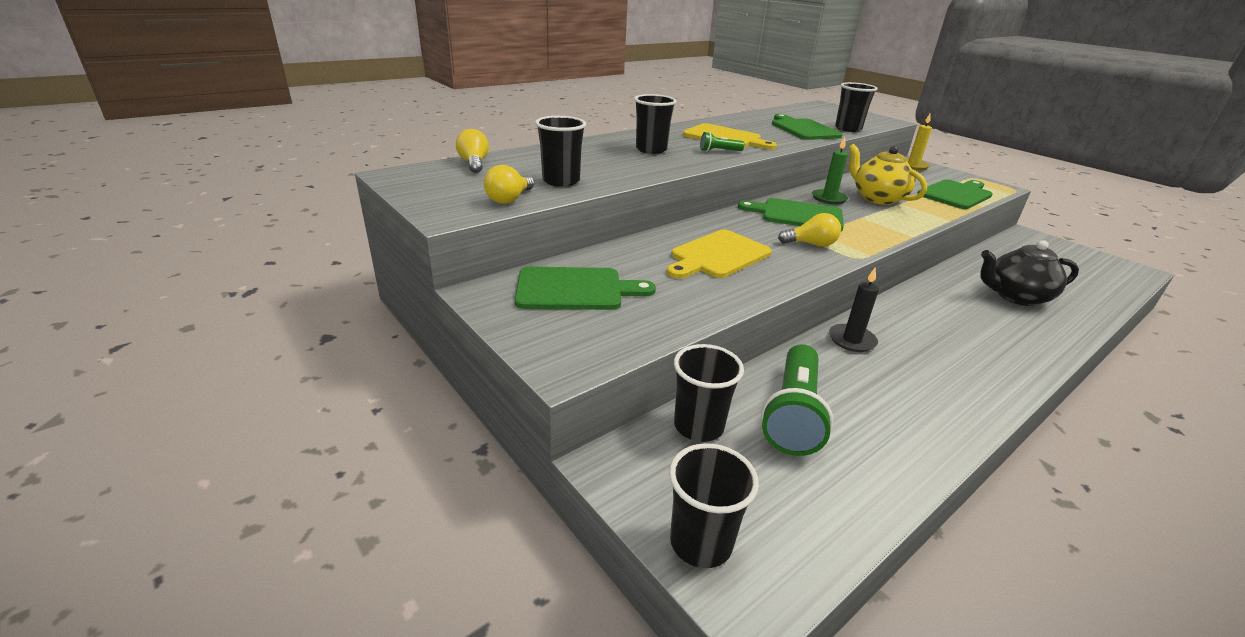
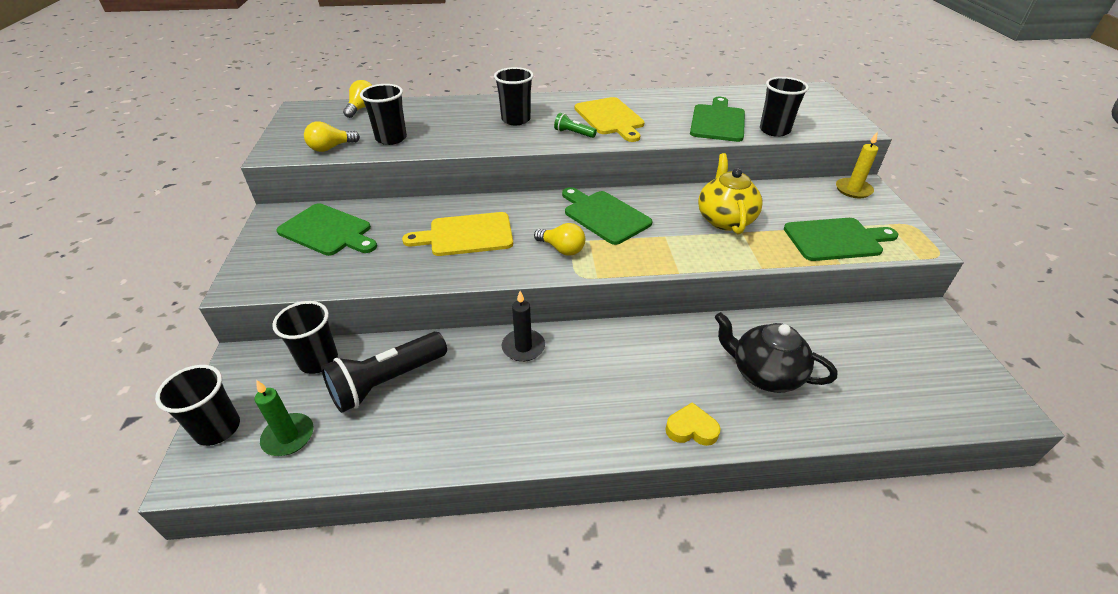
camera: 35 degrees right, 10 degrees up
green flashlight [761,344,833,456] -> black flashlight [321,332,447,413]
green candle [812,137,848,204] -> green candle moved to [255,380,314,456]
none -> yellow heart [665,402,721,446]

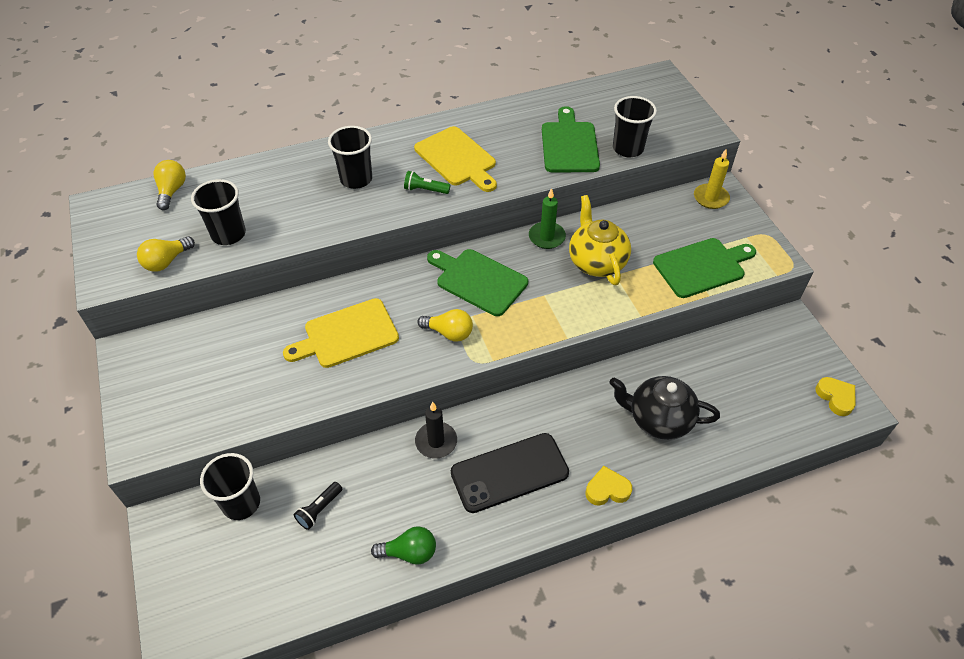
camera: 15 degrees left, 10 degrees up
black cup [155,365,240,446] -> none
green candle [255,380,314,456] -> green candle moved to [529,188,566,249]
green cutting board [276,203,377,256] -> none
black flashlight [321,332,447,413] -> black flashlight [294,482,342,530], size x0.47
none -> green light bulb [371,526,436,565]
none -> black phone [451,433,569,513]
none -> yellow heart [815,377,855,416]

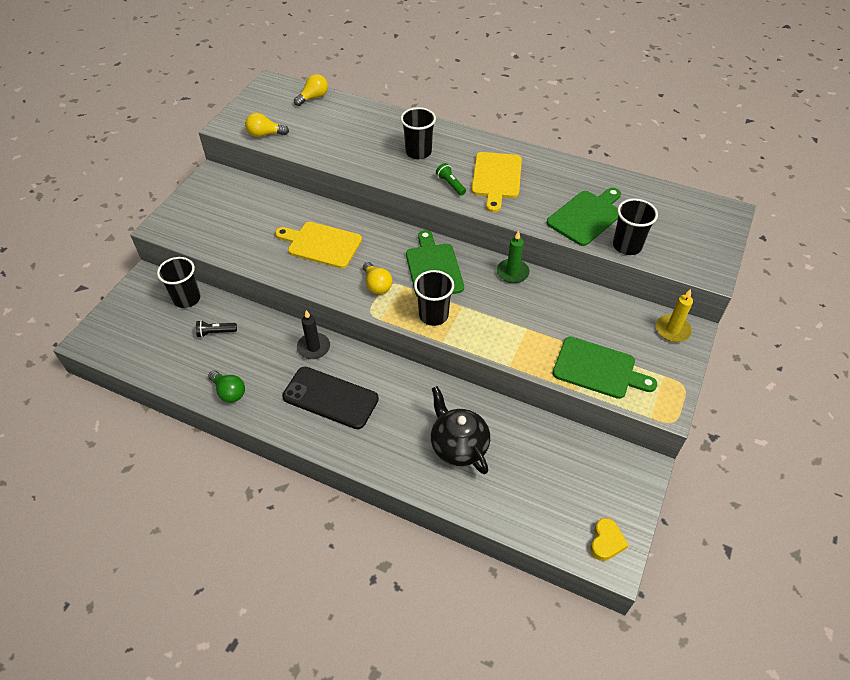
camera: 45 degrees right, 0 degrees up
black cup [191,179,246,245] -> black cup moved to [414,270,454,326]
yellow teapot [569,195,631,285] -> none
yellow heart [586,466,632,506] -> none

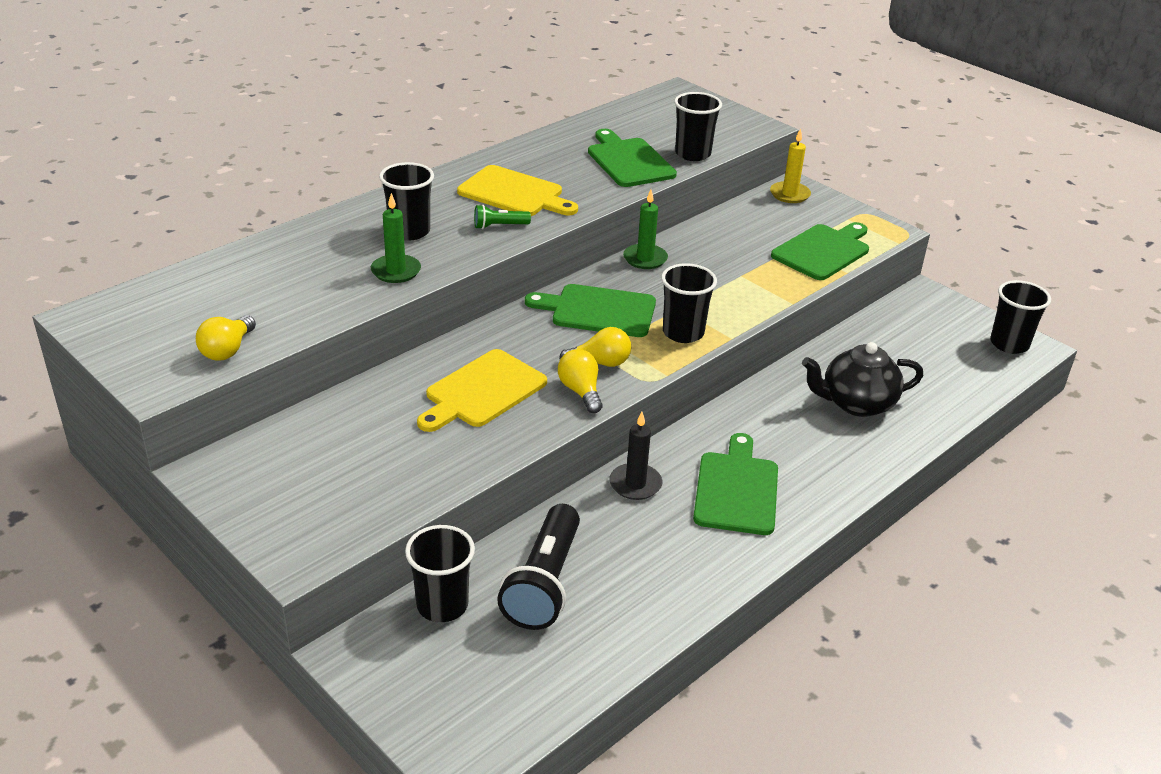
camera: 70 degrees left, 15 degrees down
black flashlight [196,320,237,337] -> black flashlight [497,504,580,630], size x2.15
green light bulb [208,370,245,403] -> none
black phone [282,367,379,429] -> green cutting board [693,433,778,535]
yellow light bulb [294,74,328,106] -> yellow light bulb moved to [558,349,603,413]
yellow heart [590,518,629,561] -> black cup [990,280,1051,354]
none -> green candle [371,193,421,283]

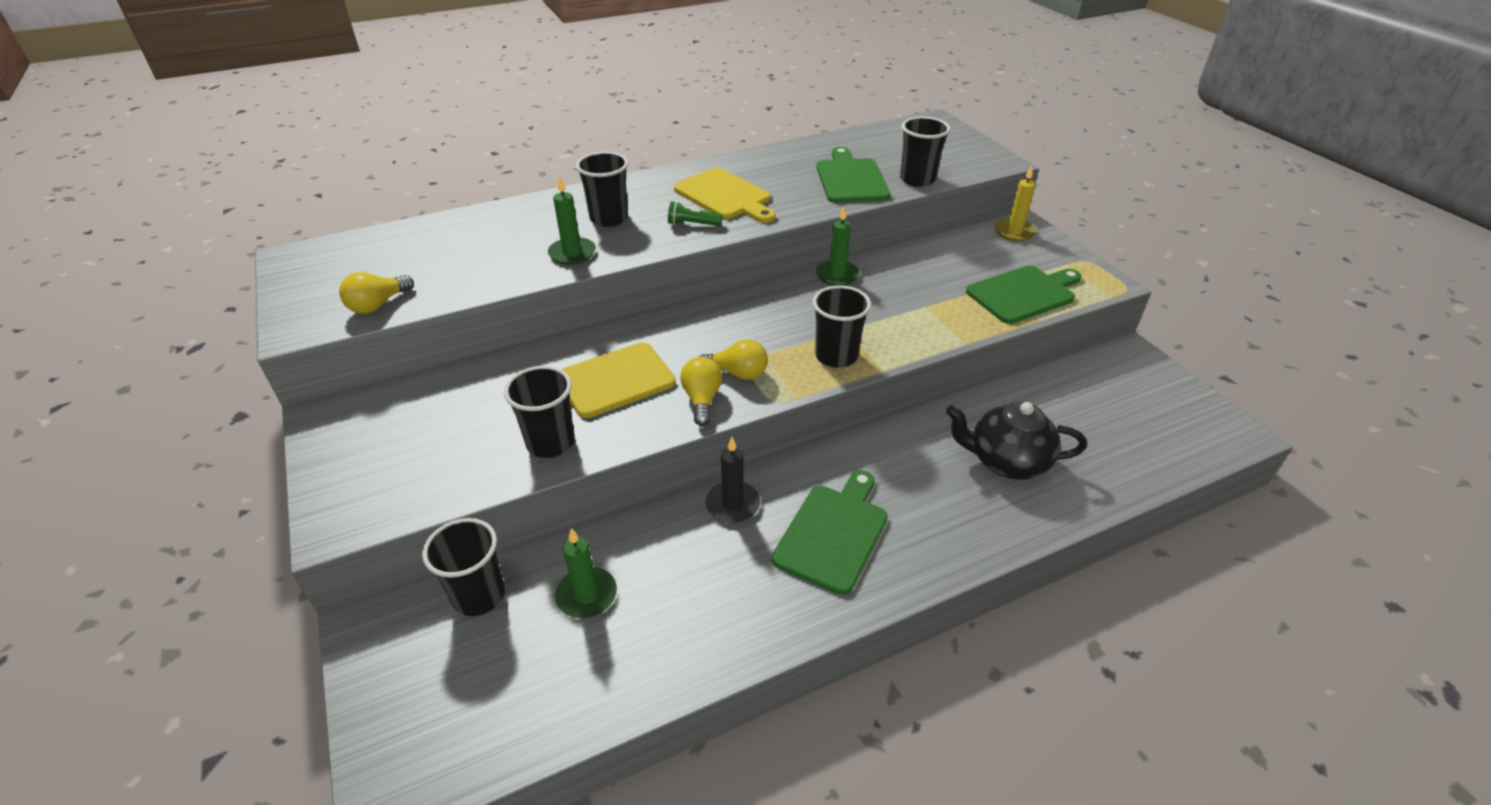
camera: 20 degrees right, 5 degrees up
black flashlight [497,504,580,630] -> green candle [555,528,617,618]
green cutting board [525,284,656,337] -> none
black cup [990,280,1051,354] -> black cup moved to [504,366,575,458]

